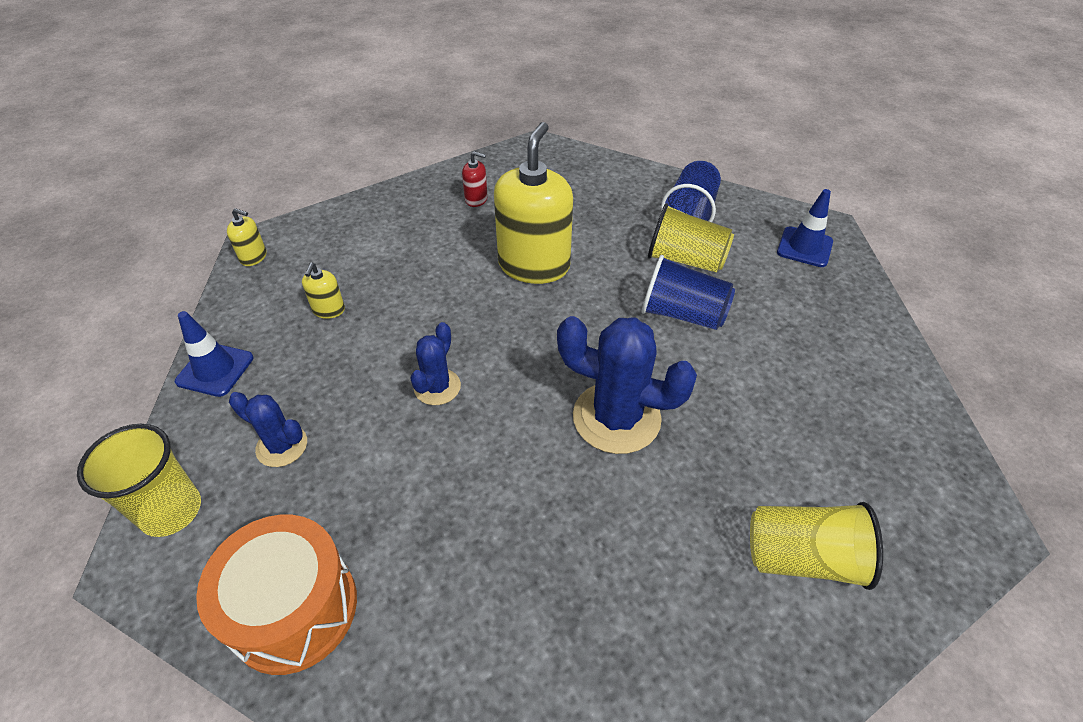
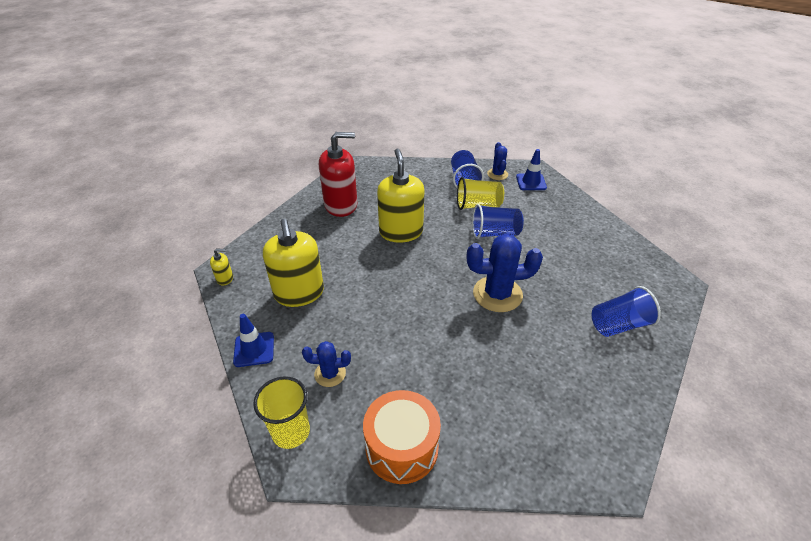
camera: 25 degrees left, 5 degrees down
yellow soap dispenser [302,263,345,319] -> yellow soap dispenser [263,219,324,307], size x2.36
blue cactus [410,322,461,405] -> blue cactus moved to [487,142,508,180]
red soap dispenser [462,151,488,207] -> red soap dispenser [319,132,358,217], size x2.36
yellow cup [750,502,883,590] -> blue cup [591,286,661,337]

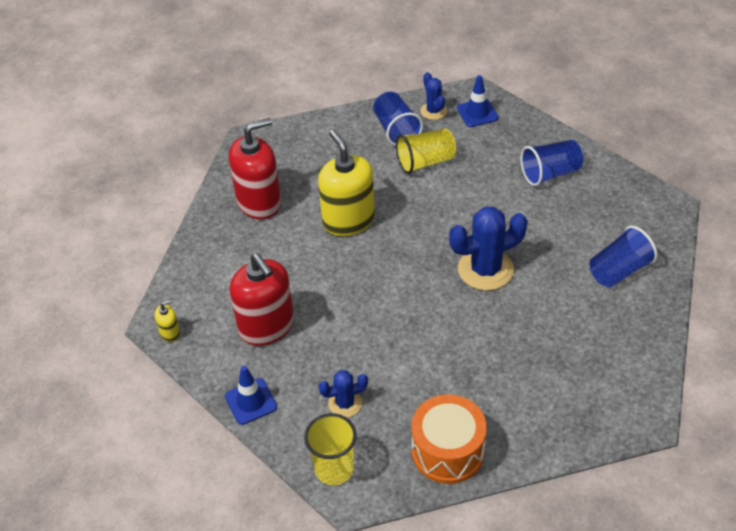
camera: 15 degrees left, 5 degrees up
yellow soap dispenser [263,219,324,307] -> red soap dispenser [230,253,294,346]
blue cup [472,204,524,239] -> blue cup moved to [521,140,583,186]

